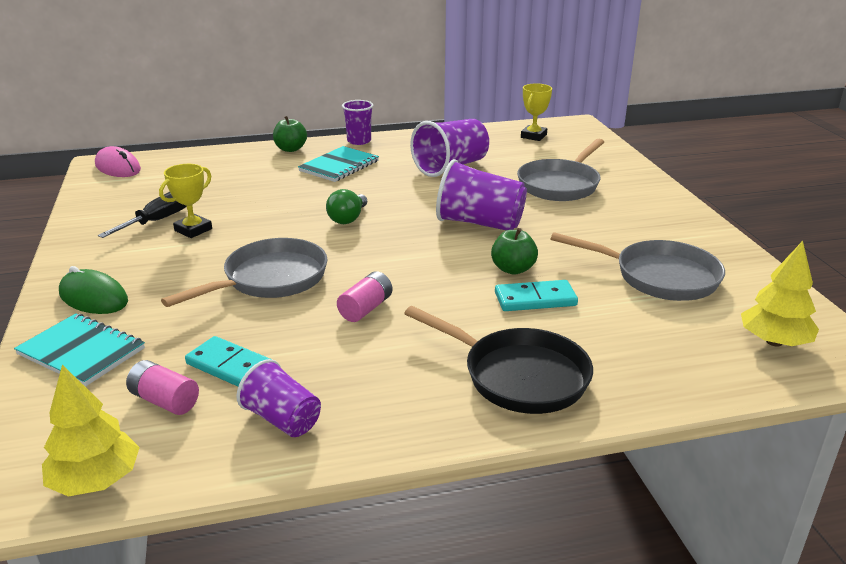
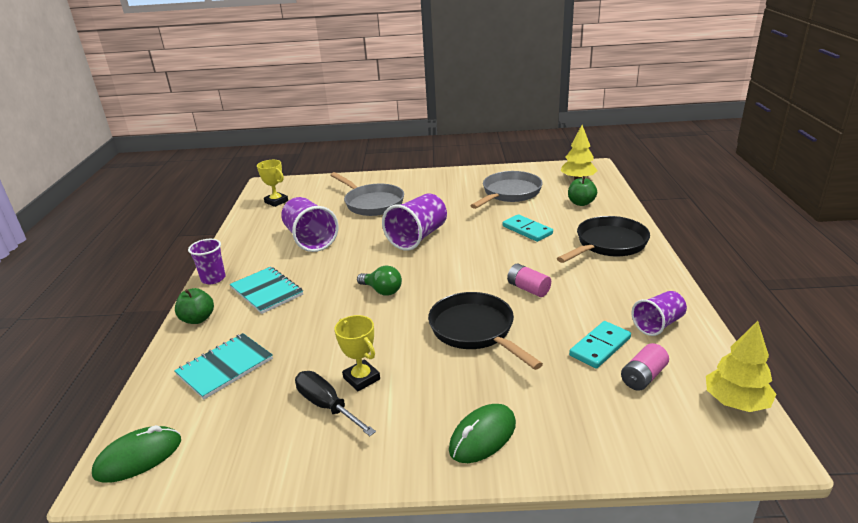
camera: 75 degrees left, 0 degrees up
turquoise notebook [14,313,145,386] -> turquoise notebook moved to [174,333,273,400]
pink mouse [95,146,141,177] -> green mouse [92,425,181,483]
grey pan [161,238,328,307] -> black pan [428,292,543,370]
green apple [491,228,538,275] -> green apple moved to [568,176,597,206]
turquoise domino [495,280,578,311] -> turquoise domino turned 45 degrees counterclockwise [503,214,553,242]

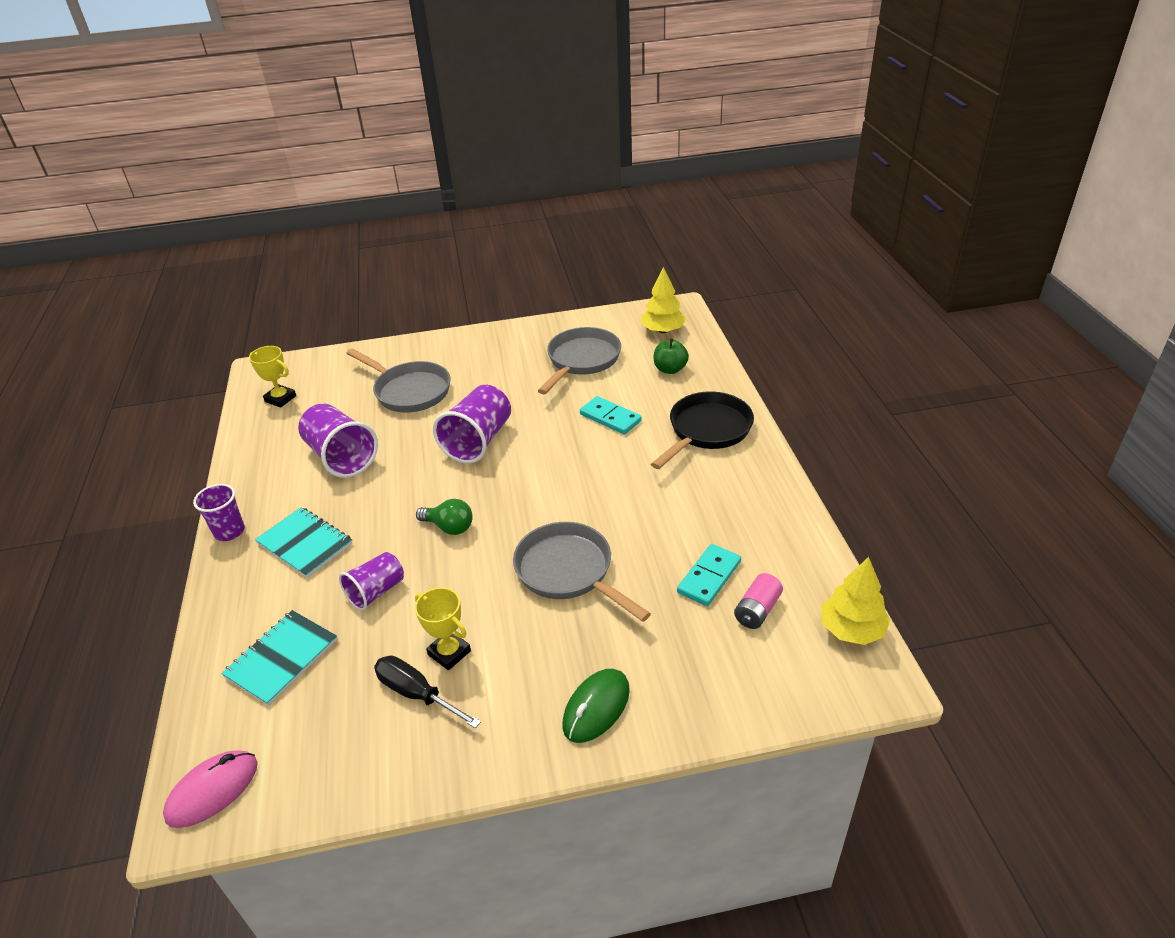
camera: 10 degrees left, 10 degrees up
green mouse [92,425,181,483] -> pink mouse [163,750,258,828]
green apple [175,288,214,324] -> none
black pan [428,292,543,370] -> grey pan [513,522,651,622]
pink battery [507,264,551,297] -> none
purple cup [632,291,687,336] -> purple cup moved to [339,552,404,611]

